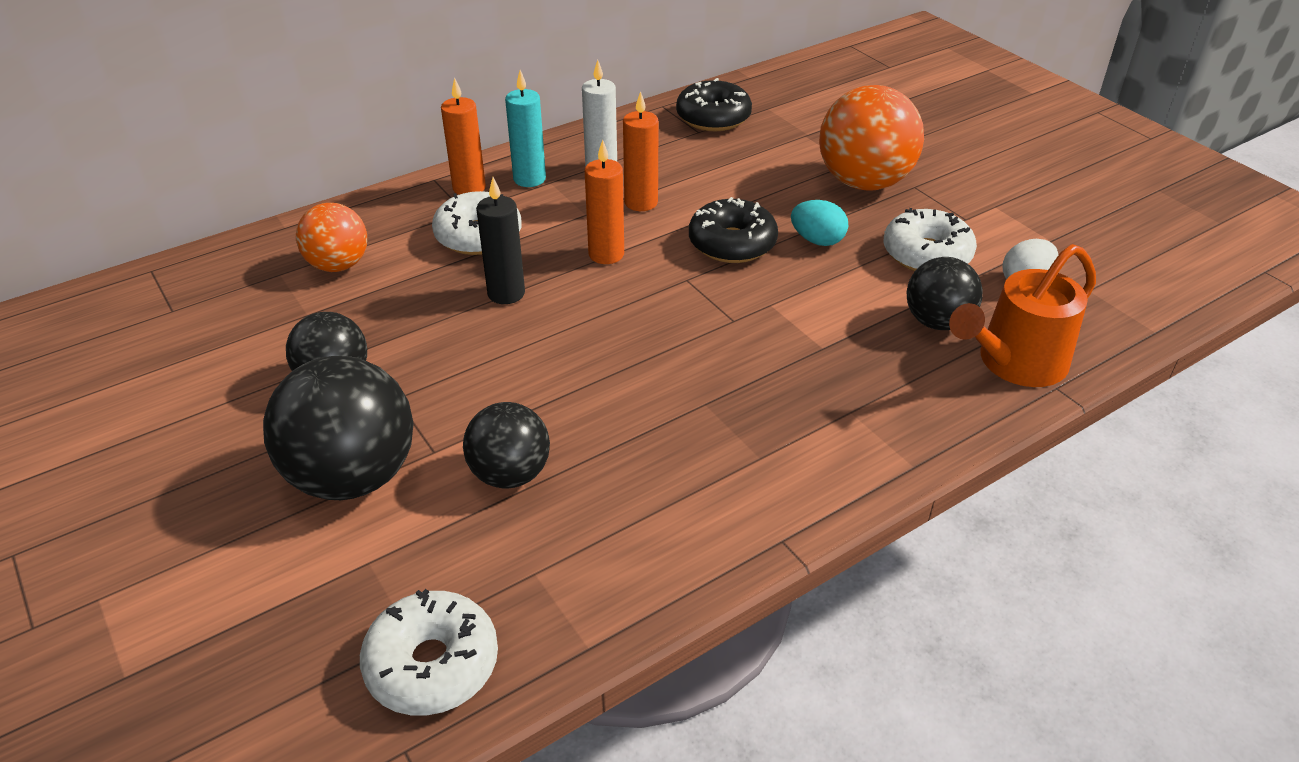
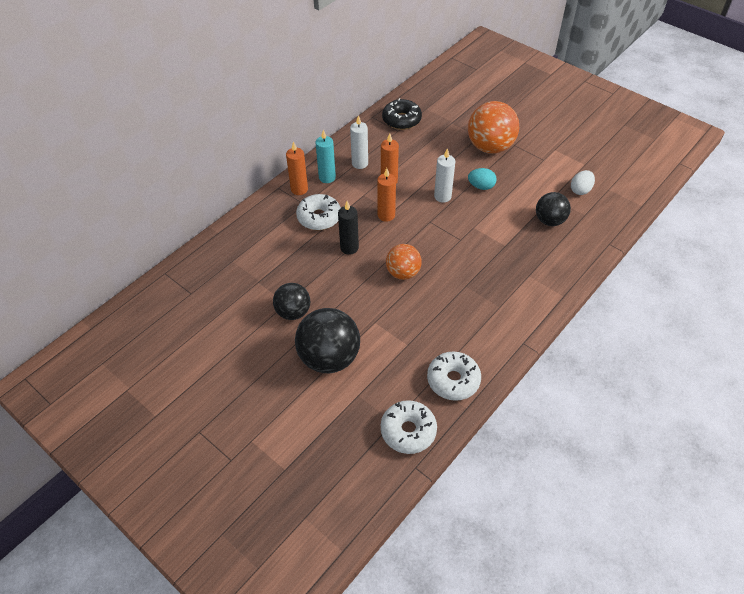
camera: 15 degrees left, 10 degrees up
orange ball [296,203,367,272] -> orange ball moved to [386,244,422,280]
black ball [463,402,550,488] -> none
black donut [689,197,778,263] -> white candle [434,148,455,202]
white donut [884,208,977,271] -> white donut moved to [427,351,481,401]
orange watering can [949,244,1096,387] -> none

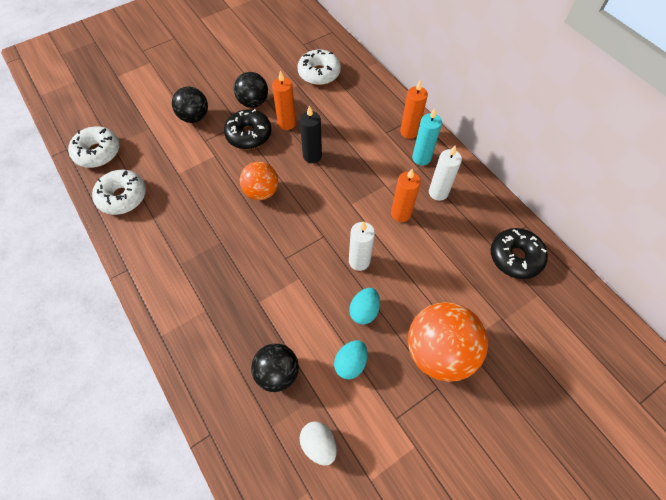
camera: 105 degrees right, 10 degrees up
black ball [295,308,360,373] -> black ball [172,87,208,123], size x0.61
white donut [296,194,341,230] -> white donut moved to [297,49,341,85]
orange candle [377,168,396,222] -> orange candle moved to [272,70,296,130]
none -> black donut [224,109,271,149]
none -> turquoise egg [334,340,367,379]

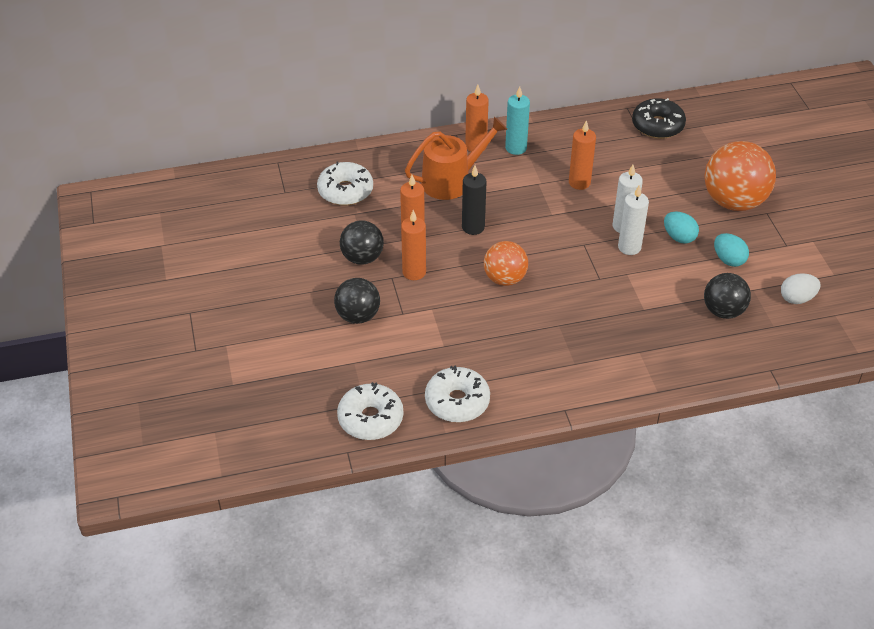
camera: 70 degrees left, 15 degrees down
black donut [224,109,271,149] -> orange candle [401,210,426,280]
white candle [429,145,462,201] -> white candle moved to [618,185,649,255]
none -> orange watering can [405,117,508,200]

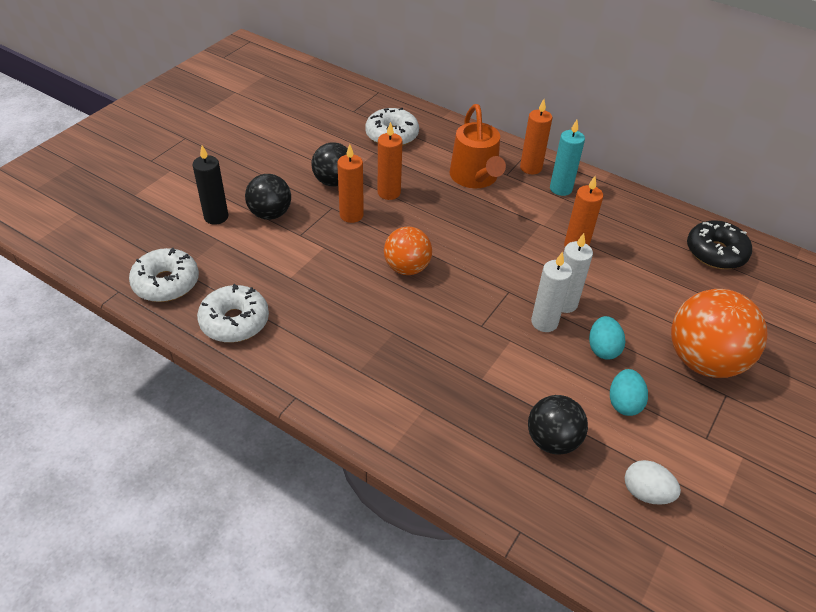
camera: 45 degrees right, 0 degrees up
orange watering can [405,117,508,200] -> orange watering can turned 60 degrees clockwise [450,104,506,188]
black candle [462,165,487,235] -> black candle moved to [192,145,228,225]

